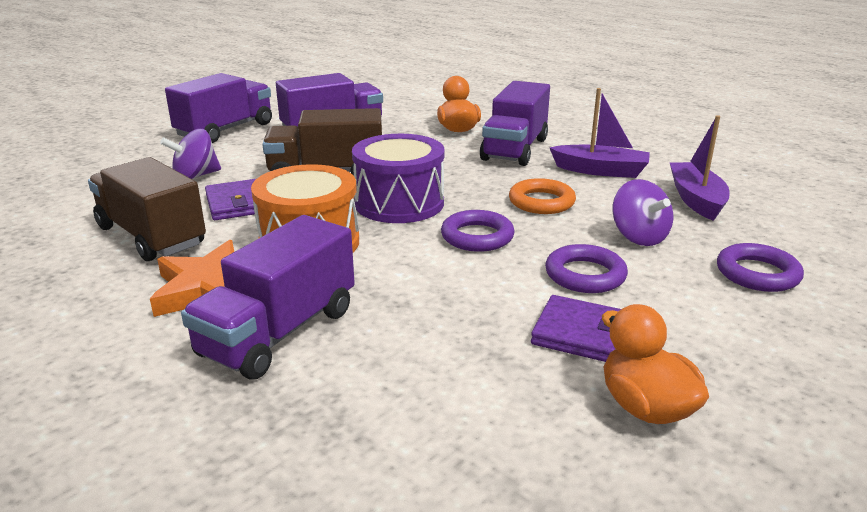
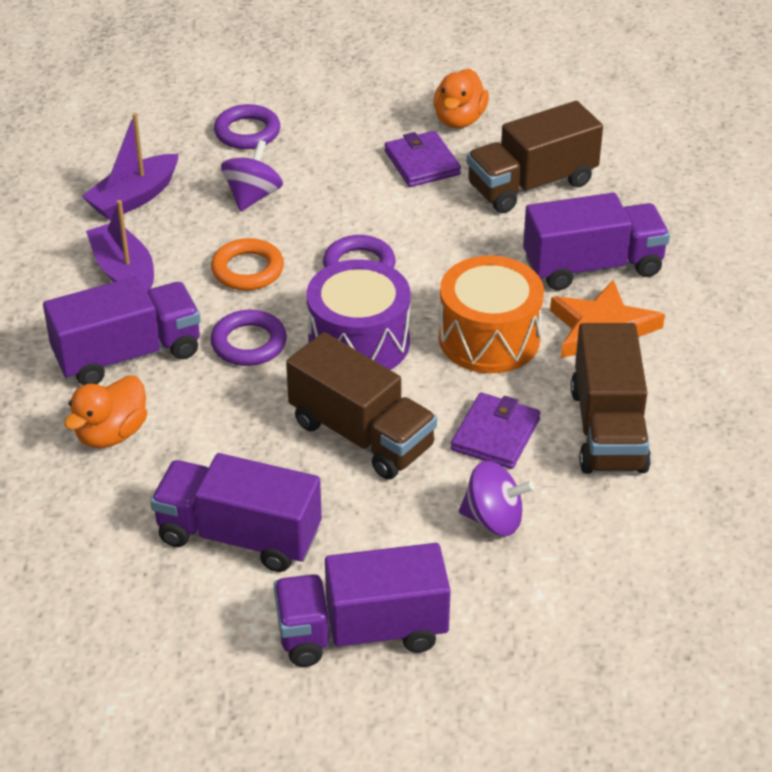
camera: 135 degrees left, 15 degrees up
purple ring [545,244,628,293] -> purple ring moved to [210,310,287,366]
none -> brown truck [467,101,603,213]

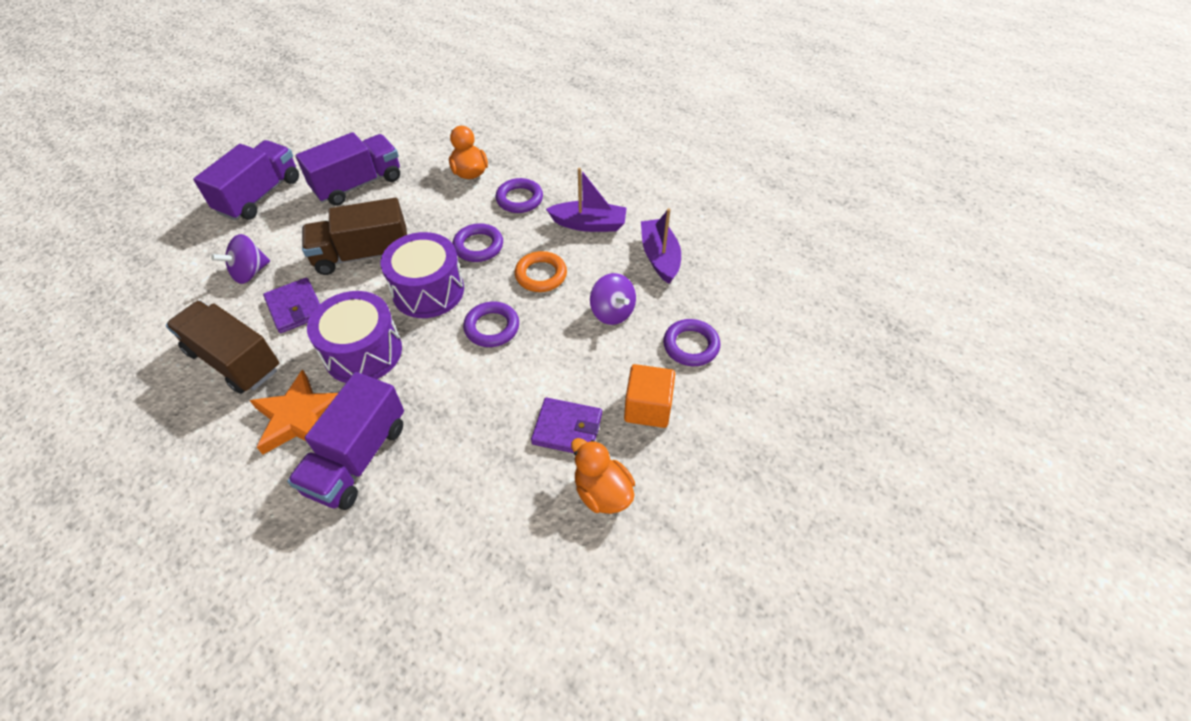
camera: 125 degrees right, 10 degrees up
purple truck [43,276,201,385] -> purple ring [496,178,543,213]
orange drum [439,256,544,373] -> purple drum [307,291,402,383]
brown truck [467,101,603,213] -> none
none -> orange cube [624,364,675,428]

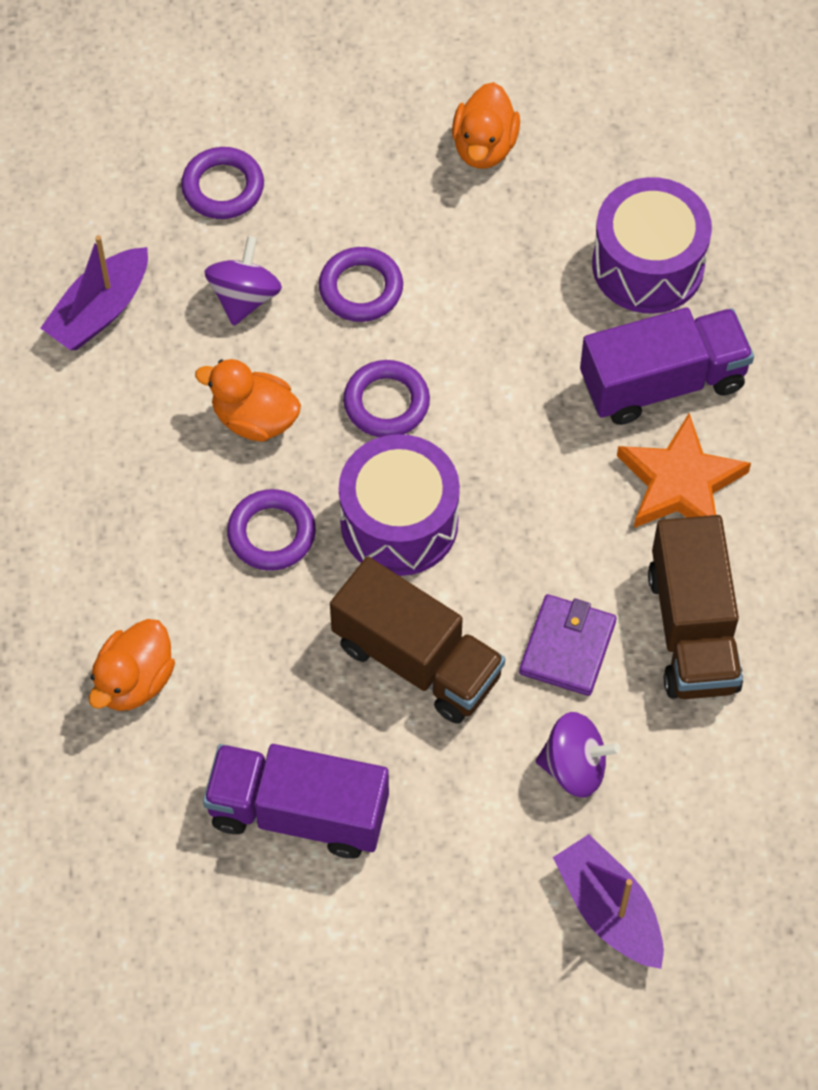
camera: 130 degrees left, 10 degrees up
purple truck [193,140,299,221] -> none
purple drum [307,291,402,383] -> purple drum moved to [592,177,712,313]
purple ring [496,178,543,213] -> purple ring moved to [319,247,403,322]
orange ring [515,251,567,292] -> orange duck [195,359,301,442]
purple wallet [531,398,602,453] -> none
purple boat [546,168,627,232] -> purple boat moved to [553,834,664,969]
orange cube [624,364,675,428] -> none

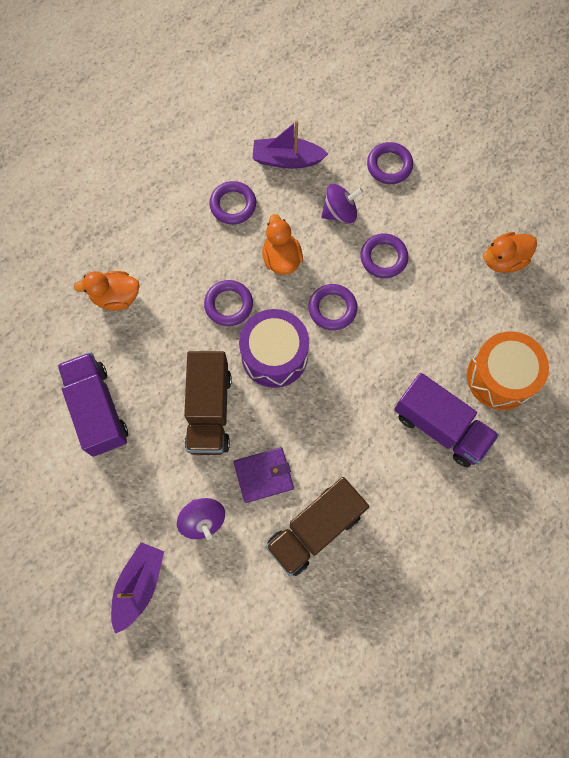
camera: 55 degrees right, 10 degrees up
purple drum [592,177,712,313] -> orange drum [467,331,549,410]
orange star [617,413,751,528] -> none
none -> purple ring [209,181,256,225]

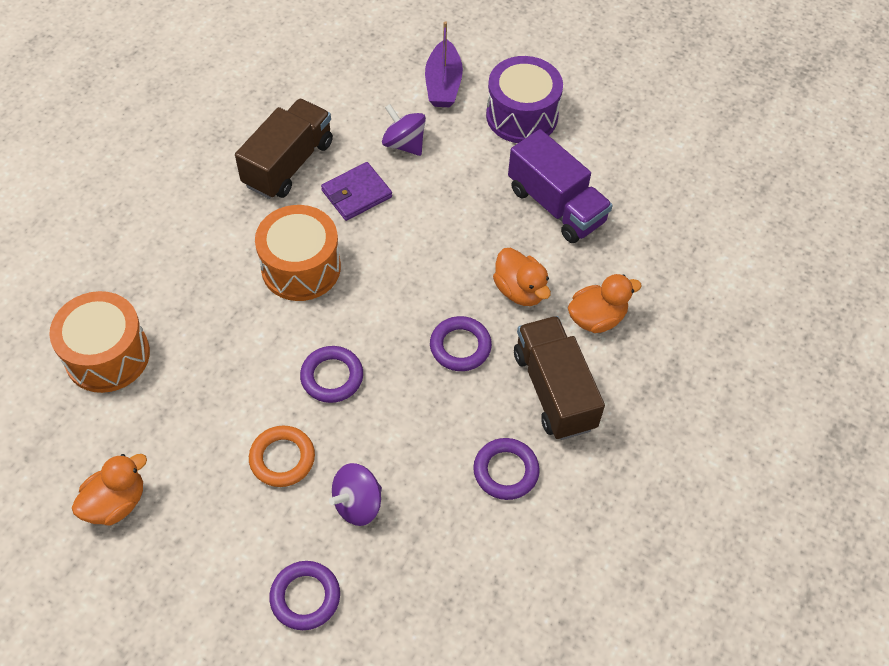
camera: 160 degrees right, 15 degrees down
brown truck [184,351,232,455] -> brown truck moved to [514,316,605,440]
purple drum [239,309,309,388] -> purple drum moved to [486,56,563,143]
purple boat [252,120,328,169] -> none
orange duck [262,214,303,275] -> orange duck moved to [493,248,551,306]
purple ring [360,234,408,278] -> orange ring [249,426,315,487]
purple truck [394,373,499,467] -> none
none -> orange drum [255,205,341,301]

